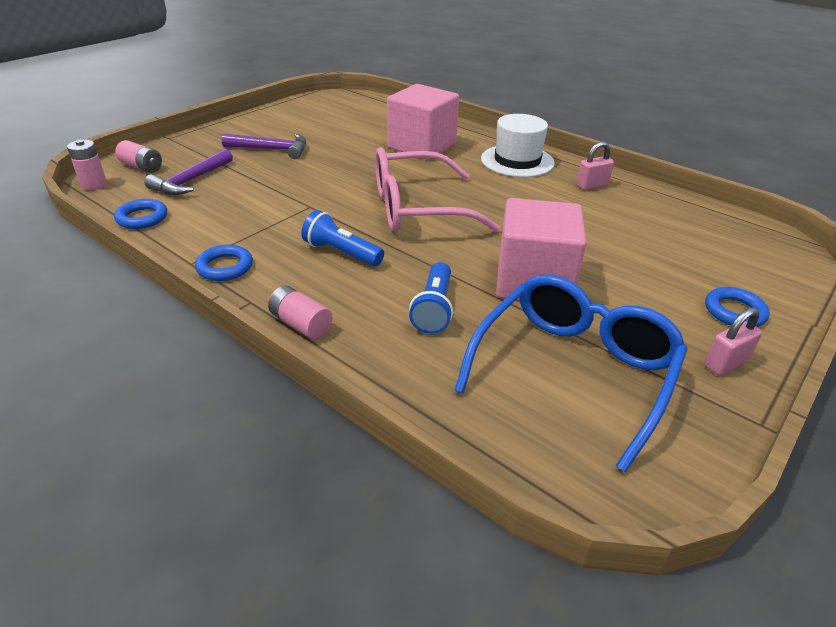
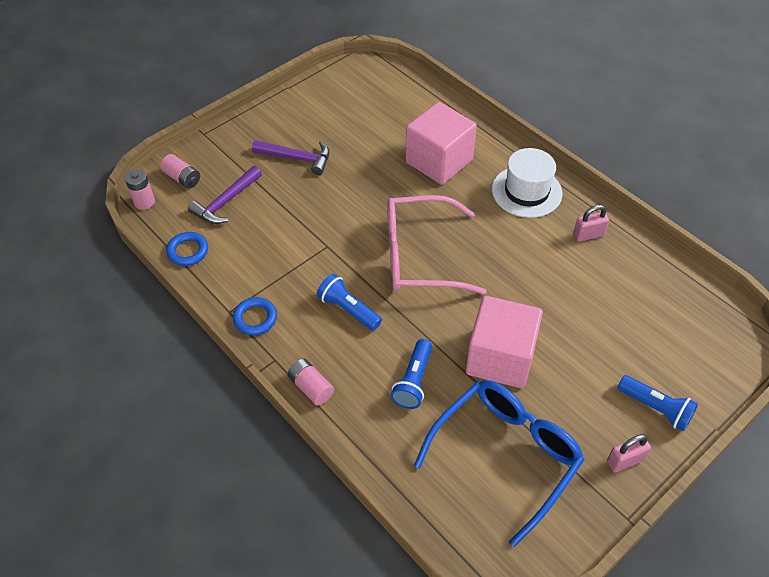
camera: 10 degrees right, 15 degrees up
blue ring [705,287,770,327] -> blue flashlight [618,375,698,431]

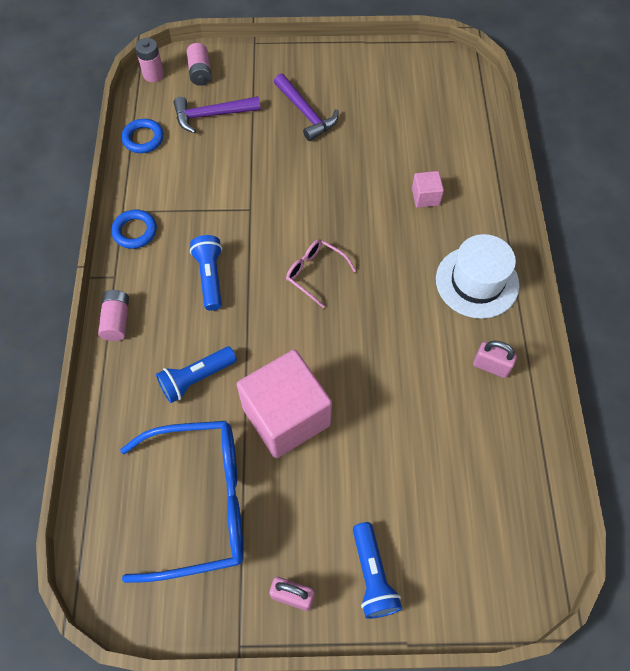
camera: 40 degrees right, 10 degrees up
pink glasses [387,195,487,294] -> pink glasses [286,239,356,308], size x0.47
pink cube [406,102,477,185] -> pink cube [412,171,444,208], size x0.44

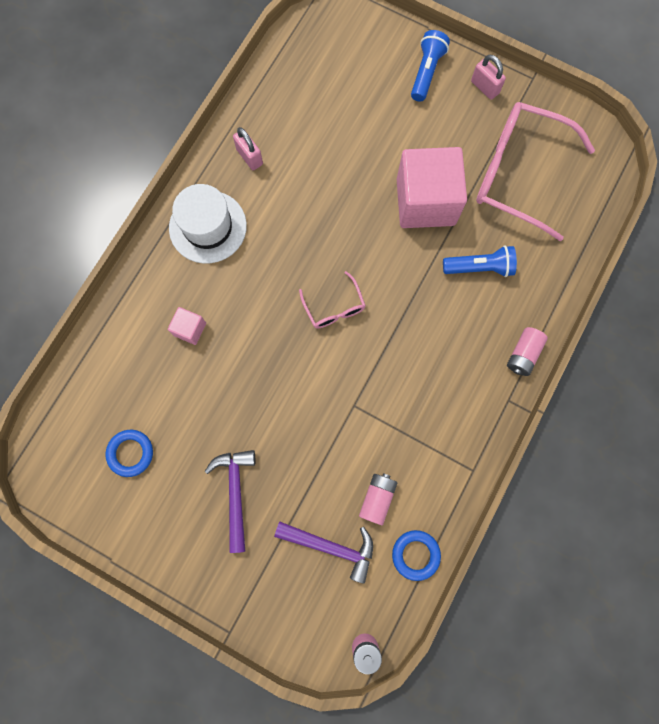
camera: 150 degrees left, 15 degrees up
blue ring [111,210,157,249] -> blue ring moved to [105,430,153,477]
blue glasses [120,421,244,583] -> pink glasses [476,102,595,241]
pink battery [187,43,211,86] -> pink battery moved to [359,473,397,525]
blue flashlight [190,235,222,311] -> none

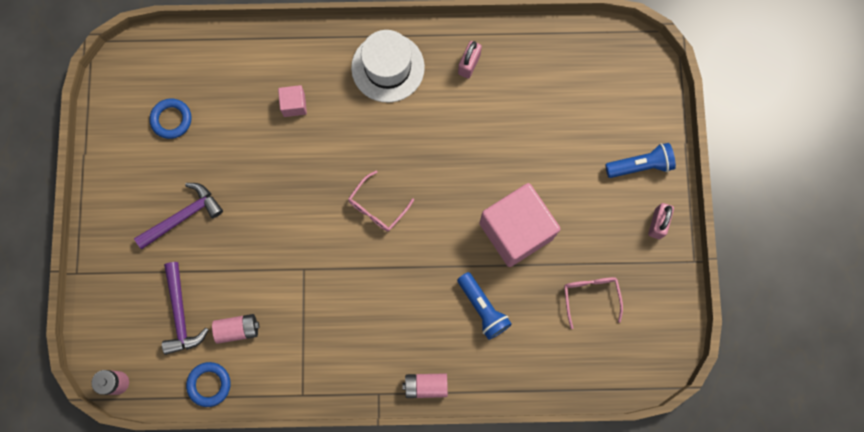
camera: 60 degrees right, 0 degrees up
pink glasses [476,102,595,241] -> pink glasses [564,277,623,329], size x0.47

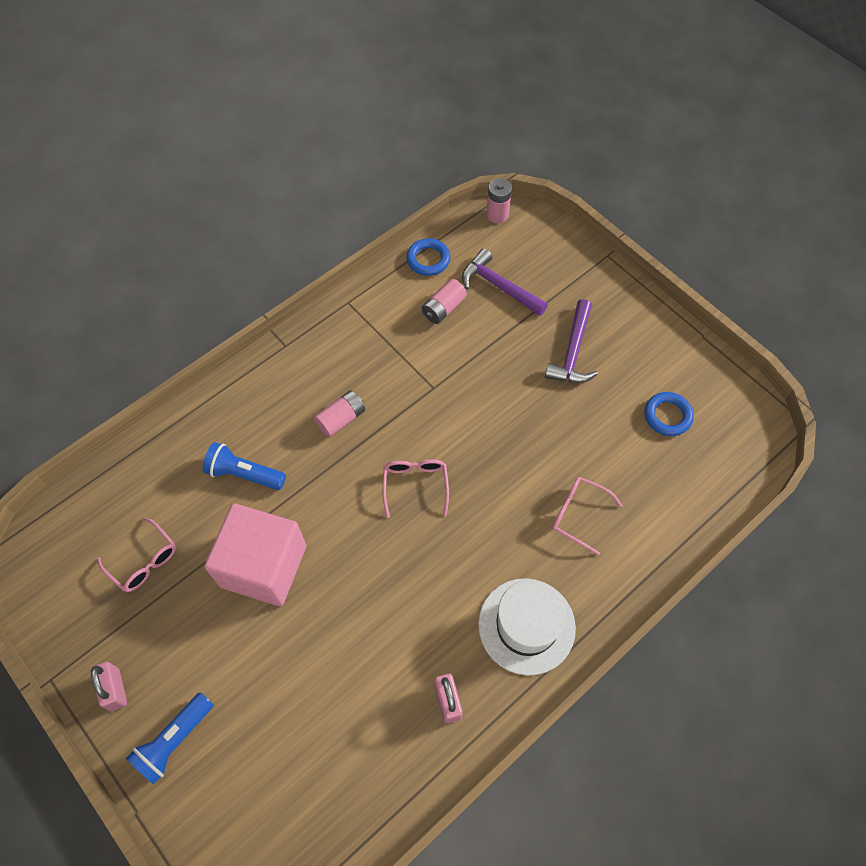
camera: 140 degrees right, 15 degrees down
pink cube [278,85,307,117] -> pink glasses [552,477,623,555]
pink battery [402,373,448,398] -> pink battery moved to [314,390,365,437]

